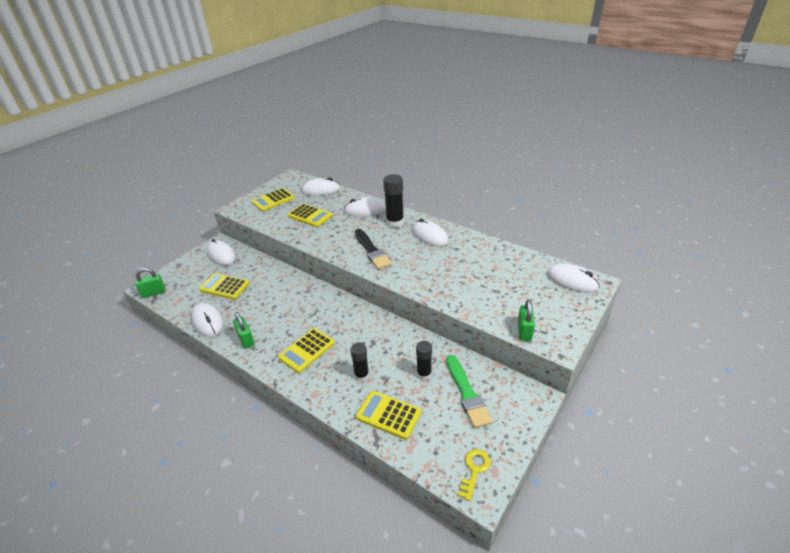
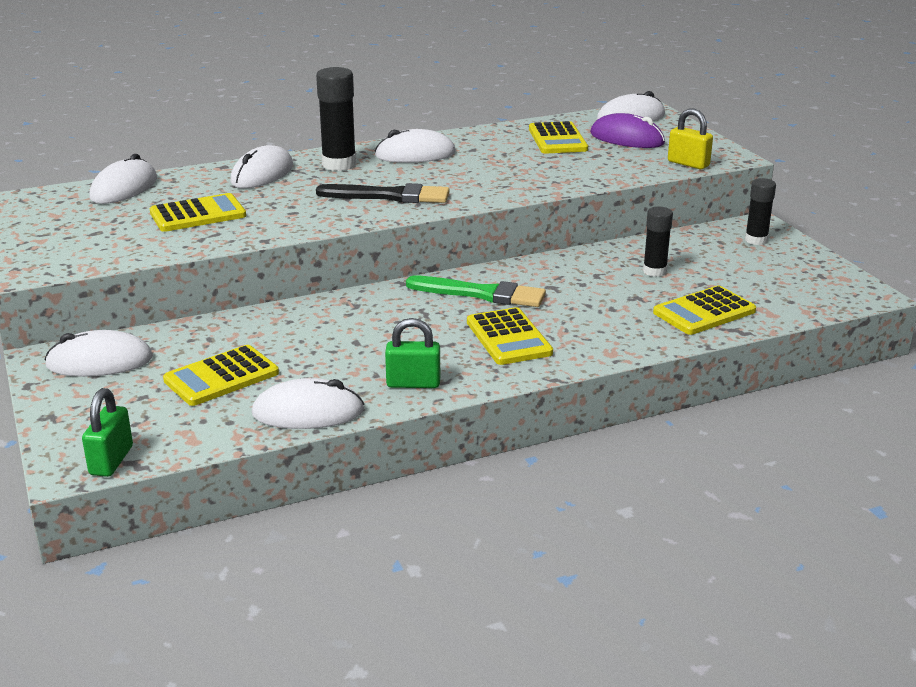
camera: 60 degrees left, 10 degrees down
yellow calculator [252,188,295,211] -> yellow calculator moved to [529,121,588,154]
black glue stick [350,342,369,382] -> black glue stick moved to [745,178,776,245]
green brush [446,355,493,428] -> green brush moved to [406,276,546,307]
yellow key [458,449,491,501] -> none
green padlock [518,299,535,341] -> yellow padlock [668,108,713,169]
none -> purple mouse [590,113,665,148]

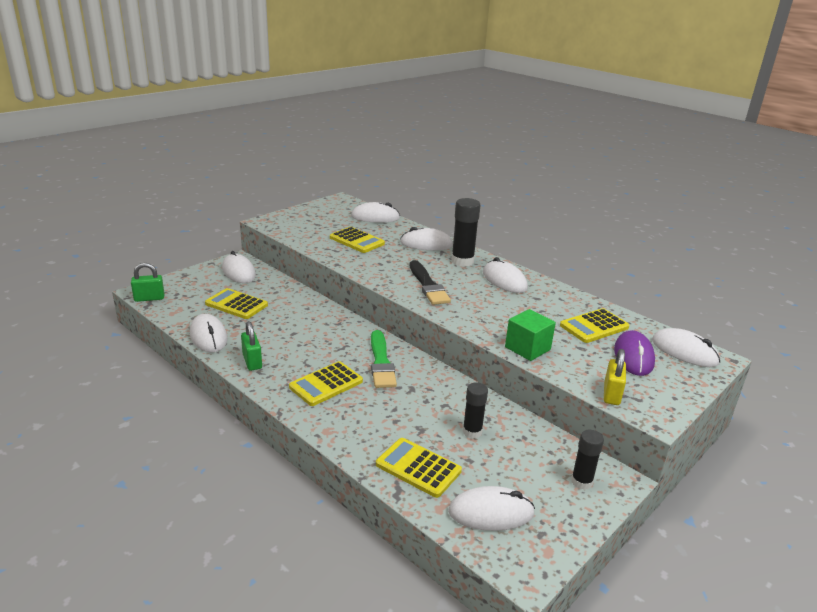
camera: 65 degrees right, 0 degrees up
none -> white mouse [448,486,535,531]
none -> green cube [505,309,556,361]

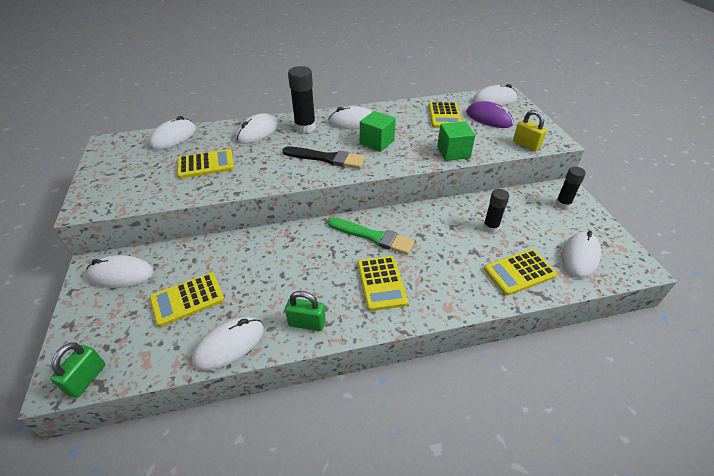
camera: 55 degrees left, 15 degrees up
white mouse [190,314,227,352] -> white mouse turned 45 degrees counterclockwise [192,317,264,371]
none -> green cube [360,111,396,152]

